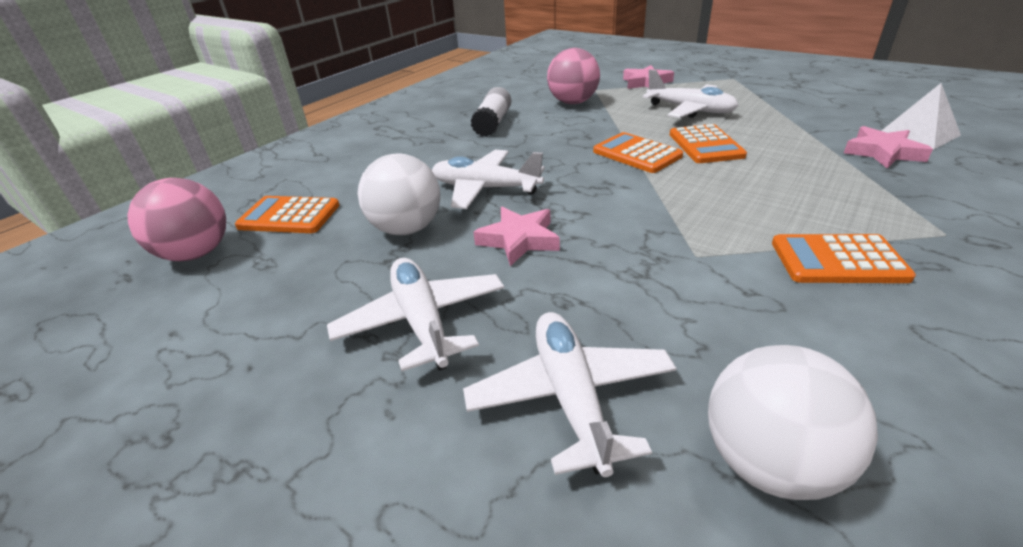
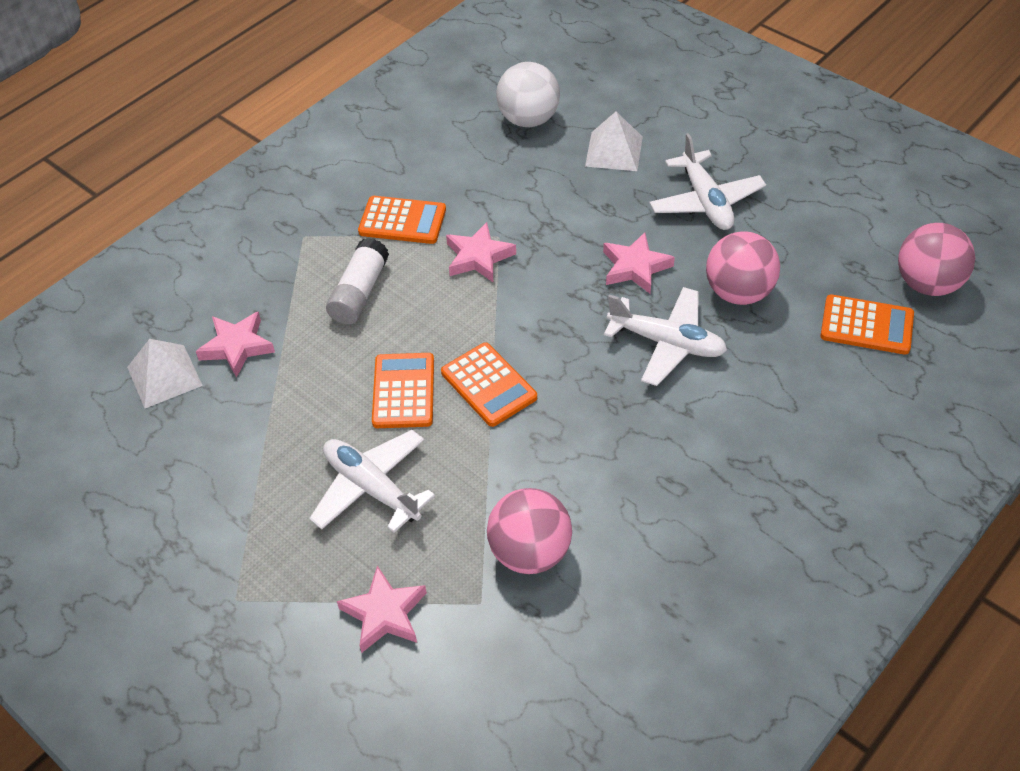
camera: 175 degrees left, 15 degrees up
white ball [358,153,440,235] -> pink ball [706,231,780,305]
white plane [463,312,677,477] -> white pyramid [585,112,643,171]
white glue stick [471,87,511,137] -> white glue stick moved to [326,238,389,325]
none -> pink star [446,222,516,282]

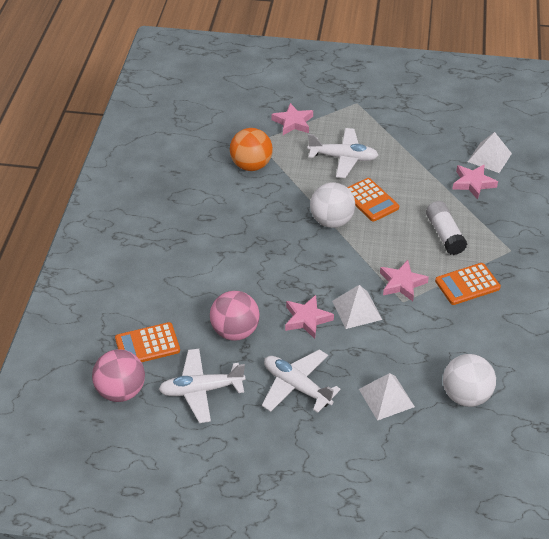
camera: 145 degrees right, 5 degrees down
orange calculator [441,342,537,427] -> white ball [310,182,356,228]
pink ball [487,488,572,574] -> orange ball [230,128,273,171]
white plane [604,287,727,386] -> white plane moved to [158,348,245,423]
none -> white pyramid [332,285,382,329]

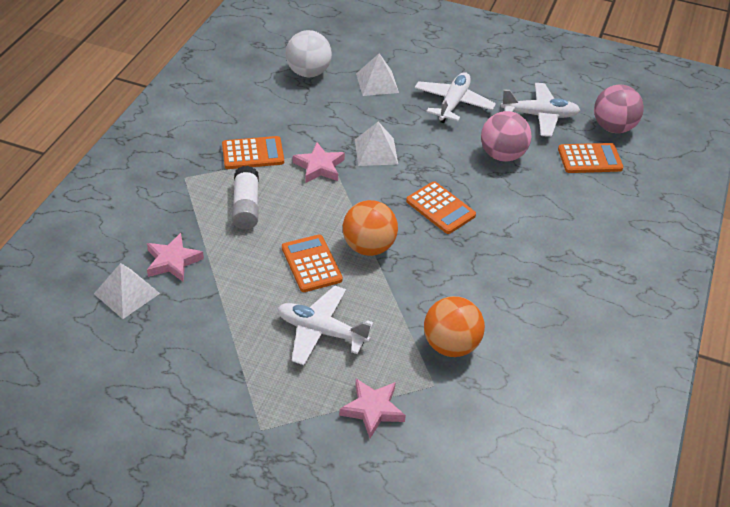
camera: 170 degrees left, 0 degrees up
white plane [262,349,341,413] -> white plane turned 120 degrees counterclockwise [414,72,496,123]
pink star [285,295,334,339] -> none
white ball [310,182,356,228] -> orange ball [343,200,398,256]
none -> orange calculator [406,181,476,234]

